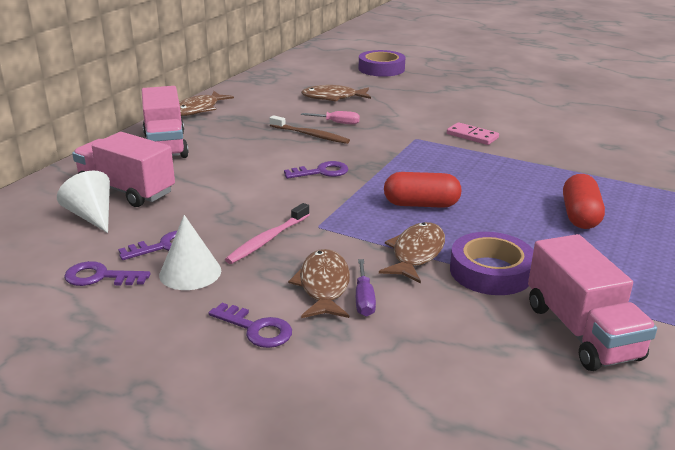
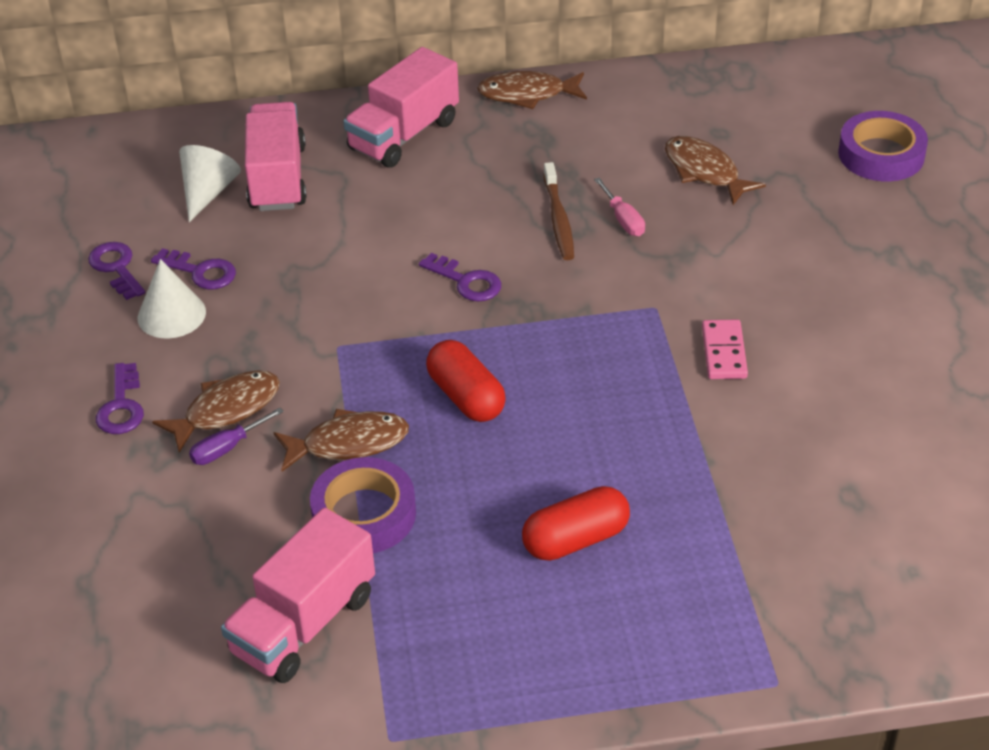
camera: 55 degrees right, 15 degrees up
pink toothbrush [225,203,310,264] -> none

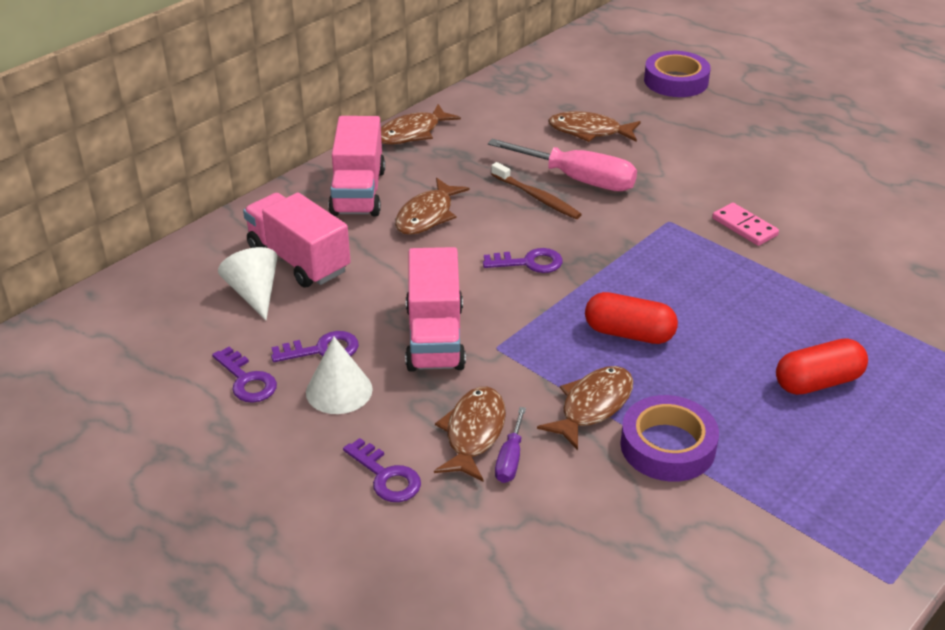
camera: 40 degrees left, 5 degrees down
purple key [88,242,145,300] -> purple key turned 150 degrees counterclockwise [212,347,277,403]
pink truck [221,508,375,683] -> pink truck moved to [405,247,466,372]
red capsule [522,486,630,561] -> red capsule turned 45 degrees clockwise [776,338,868,395]
pink screwdriver [594,178,645,236] -> pink screwdriver [488,139,637,191], size x2.04
none -> brown fish [395,178,470,235]

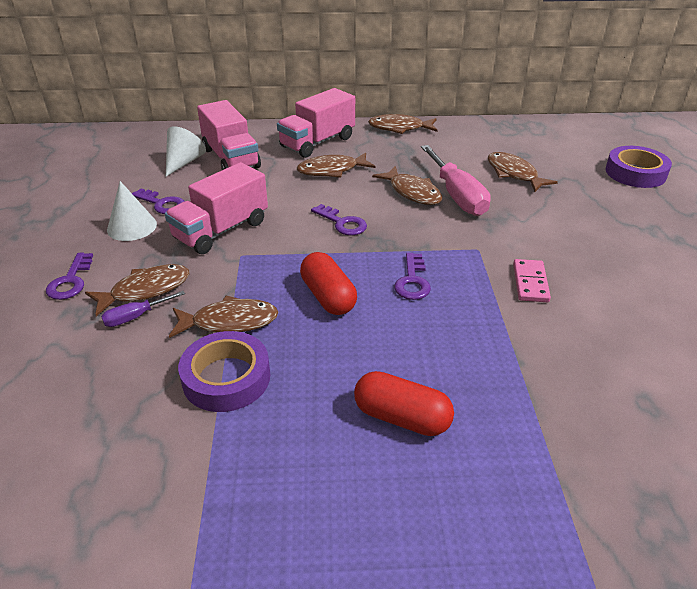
camera: 45 degrees right, 0 degrees up
purple key [212,347,277,403] -> purple key moved to [394,253,431,300]
pink truck [243,193,351,288] -> pink truck turned 150 degrees clockwise [197,100,261,170]
brown toothbrush [491,162,582,219] -> brown fish [372,166,442,205]

